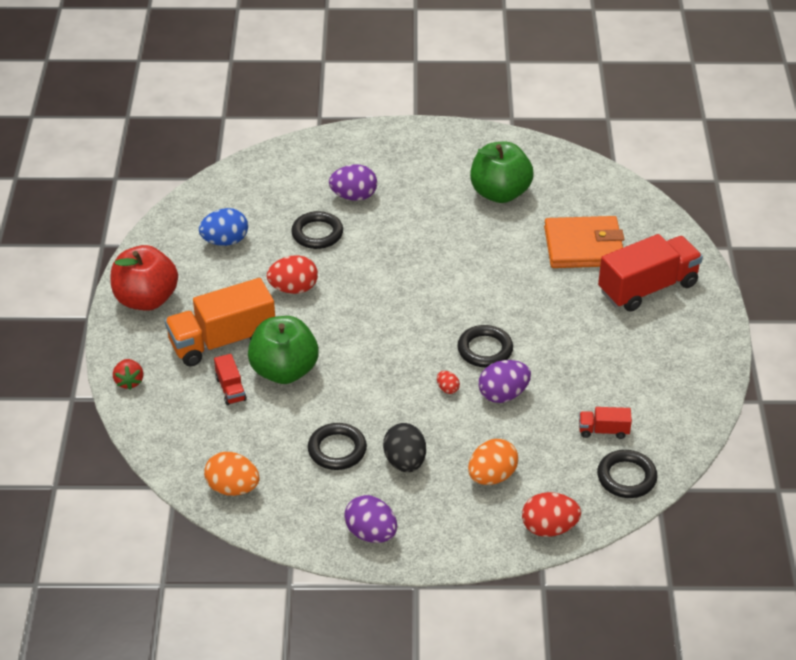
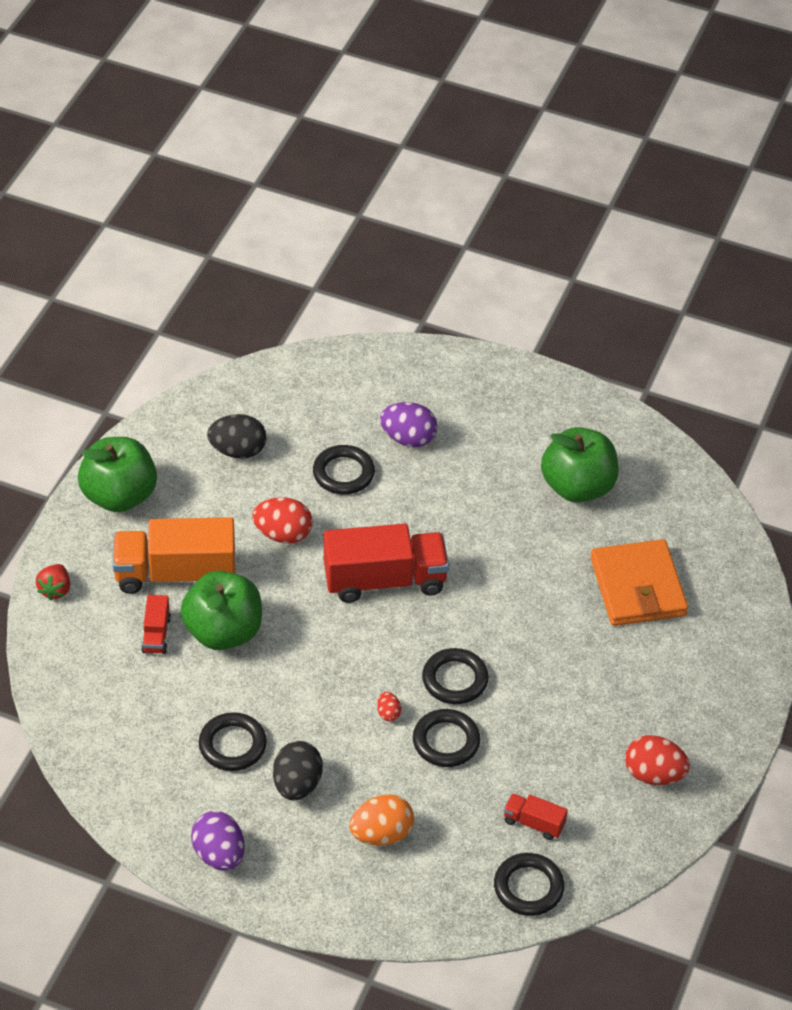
camera: 20 degrees right, 5 degrees up
red apple [111,245,178,311] -> green apple [78,437,157,512]
blue egg [199,208,248,246] -> black egg [207,414,266,459]
orange egg [204,452,260,496] -> none
purple egg [479,360,531,403] -> black ring [413,709,480,767]
red egg [522,492,581,537] -> red egg moved to [625,735,690,785]
orange wallet [544,216,624,268] -> orange wallet turned 60 degrees clockwise [590,539,688,626]
red truck [598,234,703,312] -> red truck moved to [324,524,449,603]

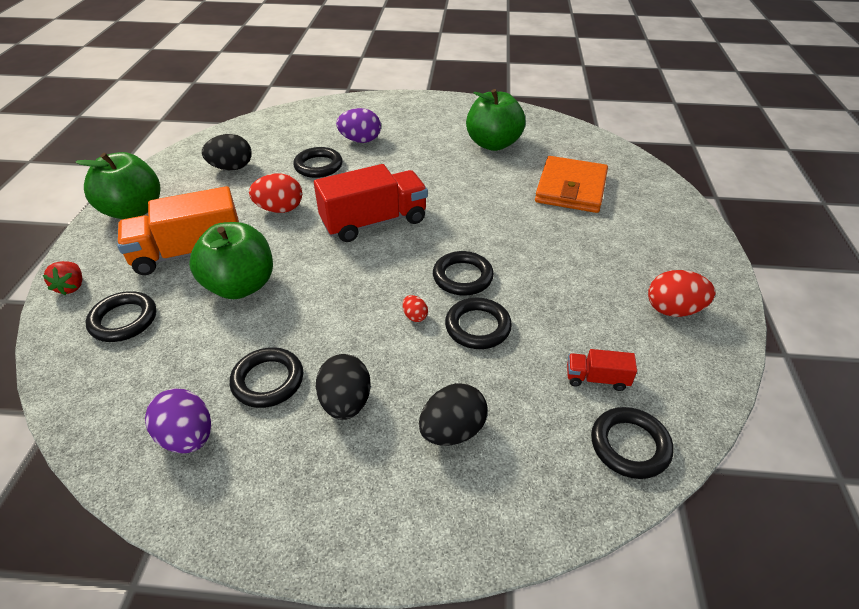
camera: 15 degrees left, 5 degrees down
red truck [141,595,171,654] -> none
purple egg [191,811,245,871] -> purple egg moved to [145,389,211,453]
orange egg [349,794,414,846] -> black egg [419,383,487,446]
orange wallet [590,539,688,626] -> orange wallet turned 45 degrees clockwise [535,156,608,213]
none -> black ring [86,291,156,342]

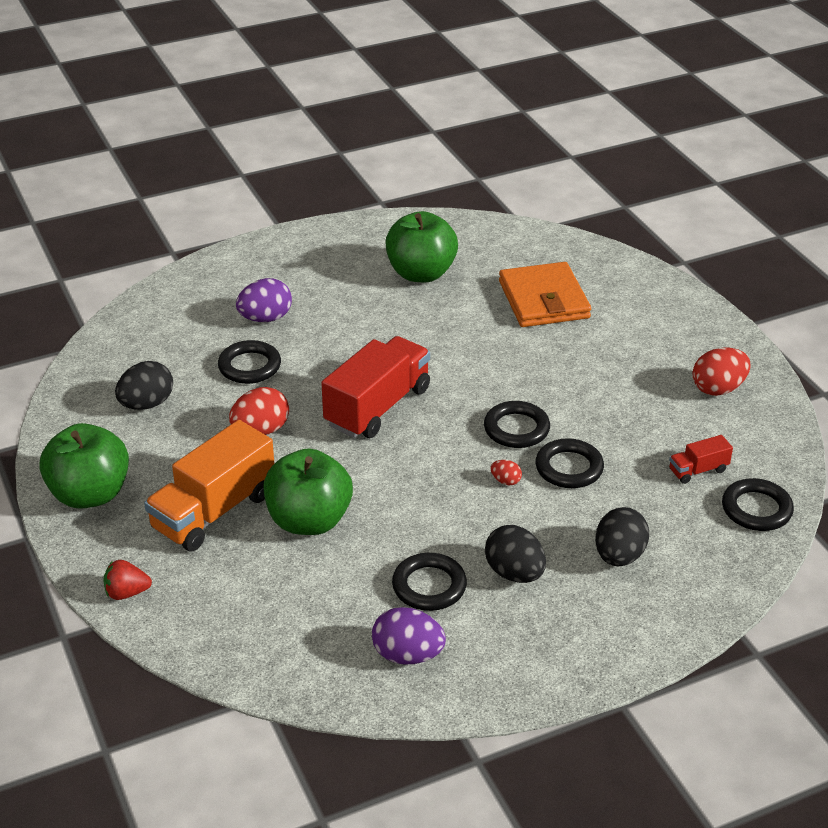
camera: 30 degrees left, 5 degrees down
red strawberry [43,261,82,295] -> red strawberry turned 120 degrees clockwise [103,560,152,600]
black ring [86,291,156,342] -> none

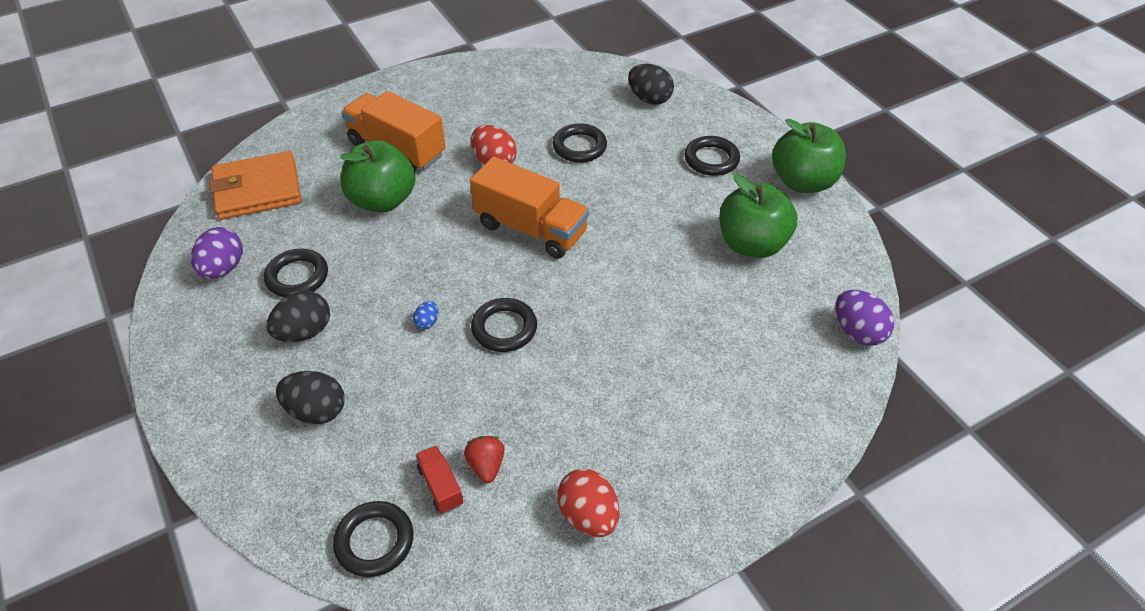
camera: 85 degrees right, 10 degrees up
green apple [39,423,129,508] -> green apple moved to [772,119,846,193]
red strawberry [103,560,152,600] -> red strawberry moved to [464,436,505,483]
black egg [115,361,173,410] -> black egg moved to [628,64,674,105]
purple egg [236,278,292,322] -> purple egg moved to [835,290,894,346]
red truck [321,336,430,438] -> orange truck [470,157,589,259]
red egg [491,460,522,485] -> blue egg [413,301,438,329]
orange wallet [499,262,591,327] -> orange wallet moved to [209,151,301,220]
black ring [535,438,604,488] -> black ring moved to [684,136,740,176]

